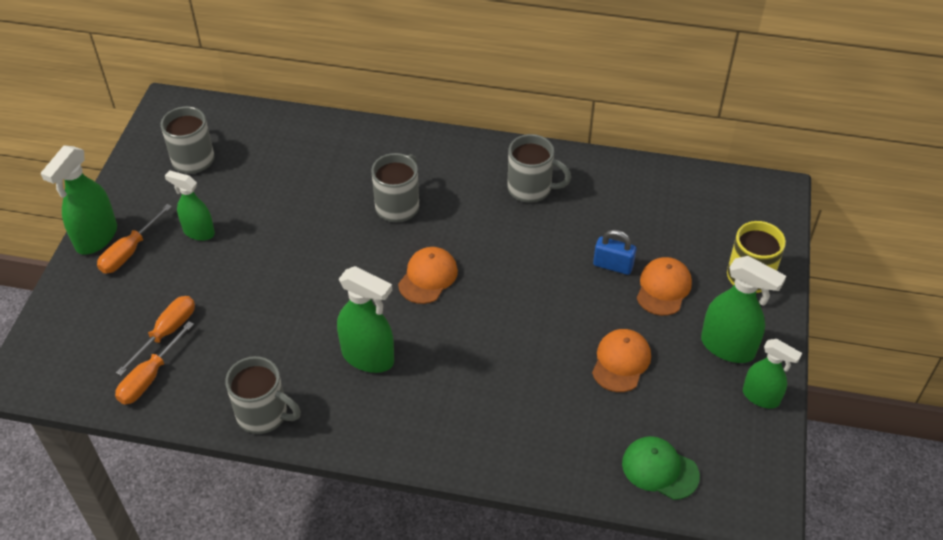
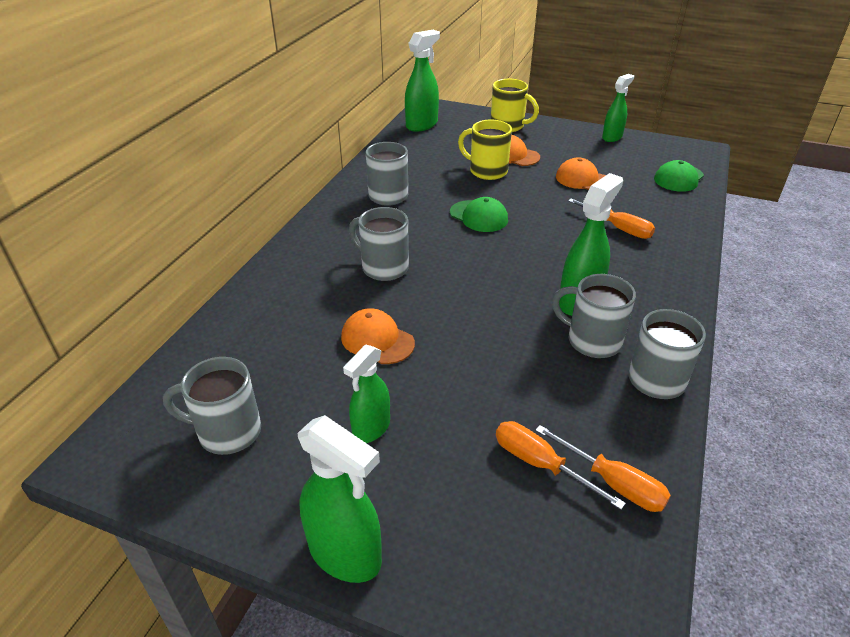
camera: 80 degrees left, 10 degrees down
orange screwdriver [97,204,172,273] -> orange screwdriver moved to [568,199,655,239]
orange cap [398,247,458,304] -> orange cap moved to [341,308,415,364]
blue padlock [593,230,636,275] -> yellow mug [458,120,512,180]
green spray bottle [701,256,786,363] -> green spray bottle moved to [405,30,440,132]
none -> green cap [450,197,508,232]
none -> grey mug [552,274,636,358]

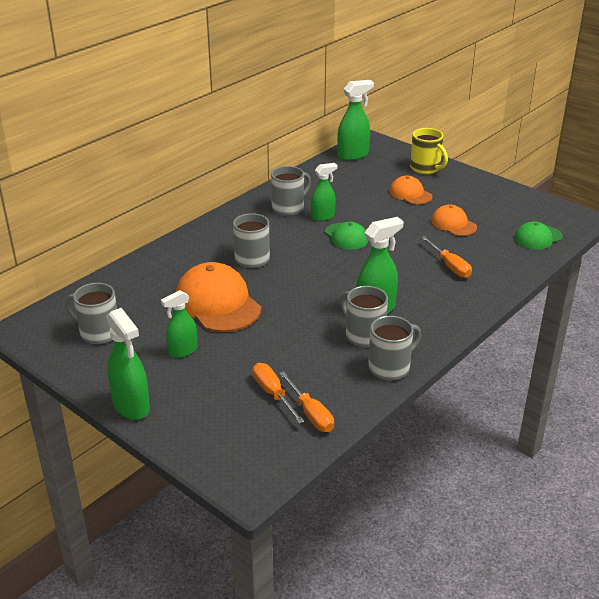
camera: 20 degrees right, 5 degrees down
orange cap [341,308,415,364] -> orange cap [176,262,261,332], size x1.80
yellow mug [458,120,512,180] -> none
green spray bottle [602,74,634,142] -> green spray bottle moved to [311,163,337,221]

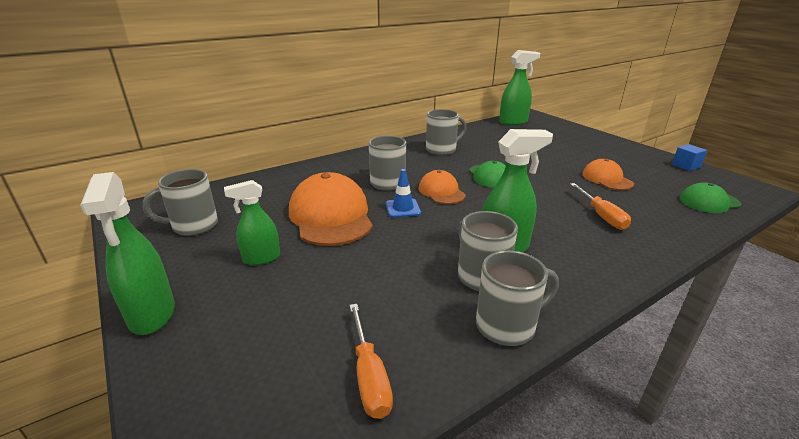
camera: 15 degrees right, 5 degrees down
grey mug [65,283,117,344] -> grey mug turned 60 degrees counterclockwise [143,169,218,236]
orange screwdriver [253,363,305,424] -> none
green spray bottle [311,163,337,221] -> none
orange cap [389,175,433,205] -> orange cap moved to [419,170,466,204]
yellow mug [410,128,448,174] -> none
none -> blue traffic cone [385,169,421,218]
none -> blue cube [672,144,708,171]

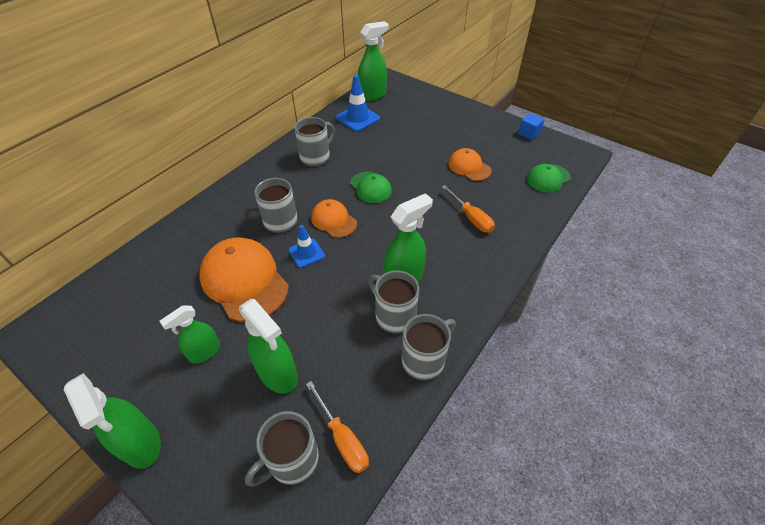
camera: 20 degrees left, 20 degrees up
grey mug [143,169,218,236] -> grey mug moved to [245,411,319,487]
none -> green spray bottle [239,299,298,393]
none -> blue traffic cone [336,75,380,132]

